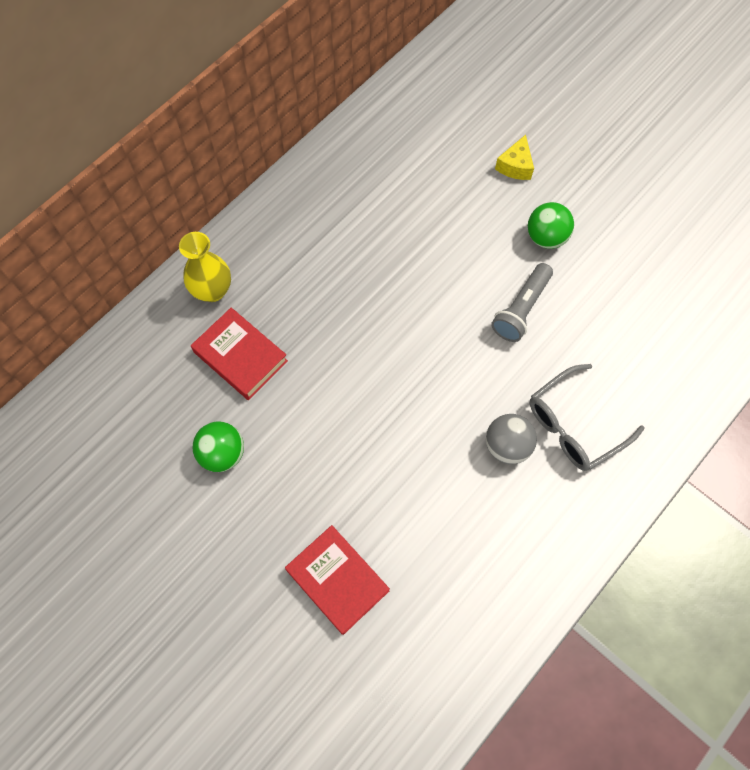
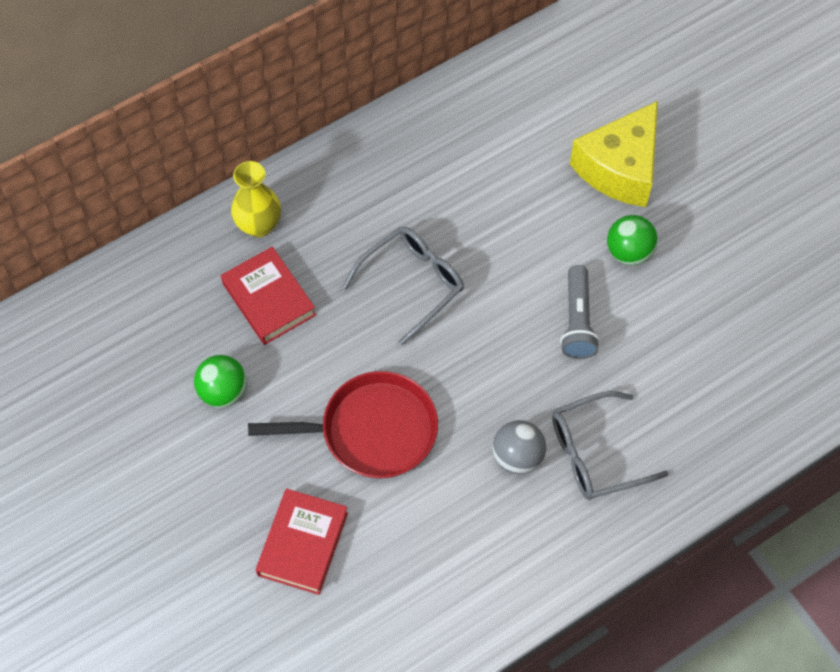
camera: 15 degrees right, 5 degrees down
red book [285,525,390,635] -> red book turned 45 degrees clockwise [256,488,348,595]
grey flashlight [491,263,553,342] -> grey flashlight turned 45 degrees counterclockwise [560,265,600,359]
yellow cheese [495,135,534,180] -> yellow cheese [570,101,658,207], size x2.13
none -> red pan [248,371,438,478]
none -> grey glasses [342,227,464,345]

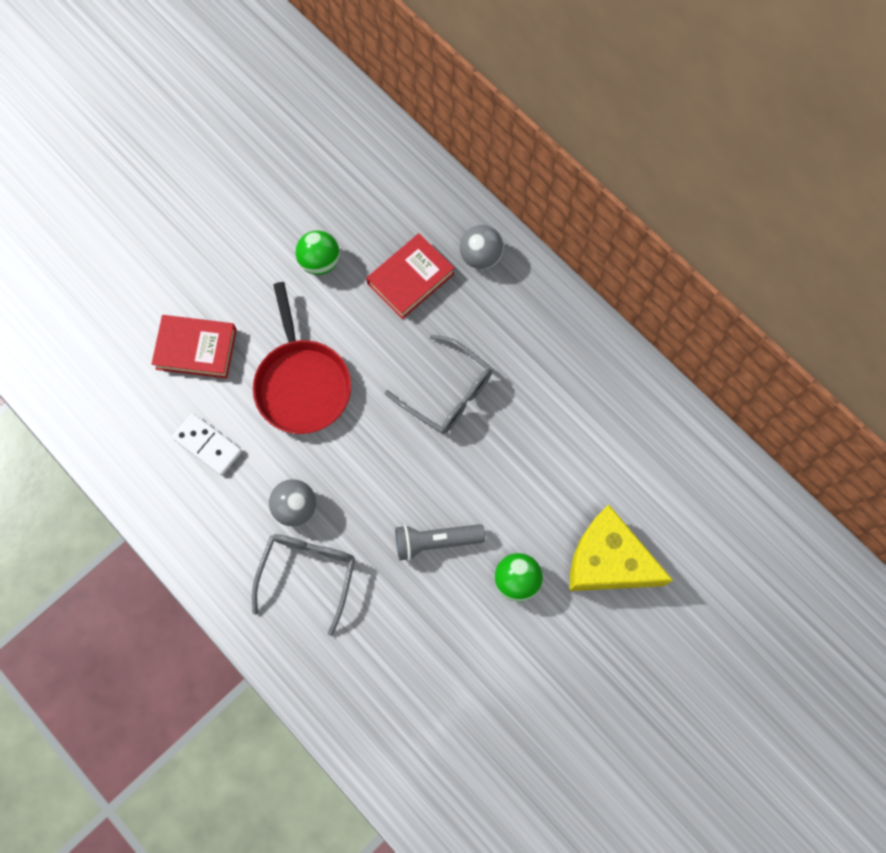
camera: 80 degrees right, 10 degrees up
yellow vase [231,161,281,237] -> grey ball [460,225,504,270]
grey glasses [552,391,669,500] -> grey glasses turned 45 degrees clockwise [252,534,355,636]
none -> white domino [172,413,242,476]

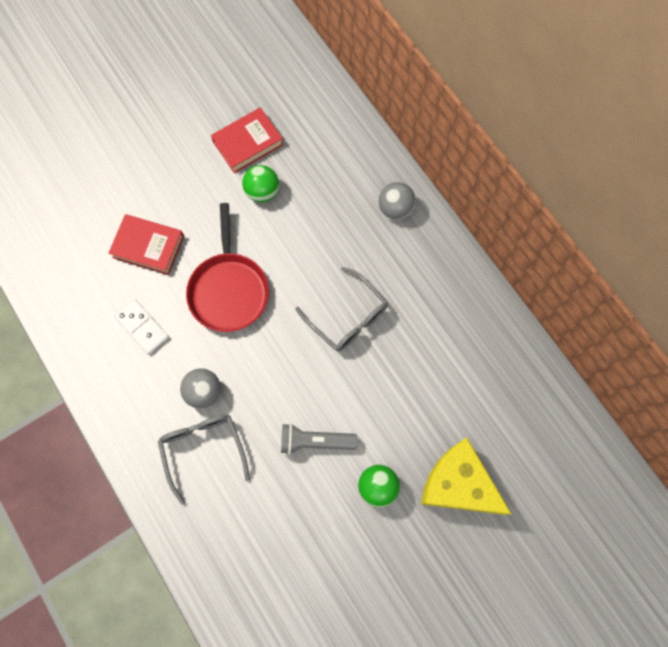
camera: 10 degrees right, 0 degrees up
grey glasses [252,534,355,636] -> grey glasses turned 45 degrees counterclockwise [158,415,250,505]
red book [366,233,454,319] -> red book moved to [211,107,283,173]

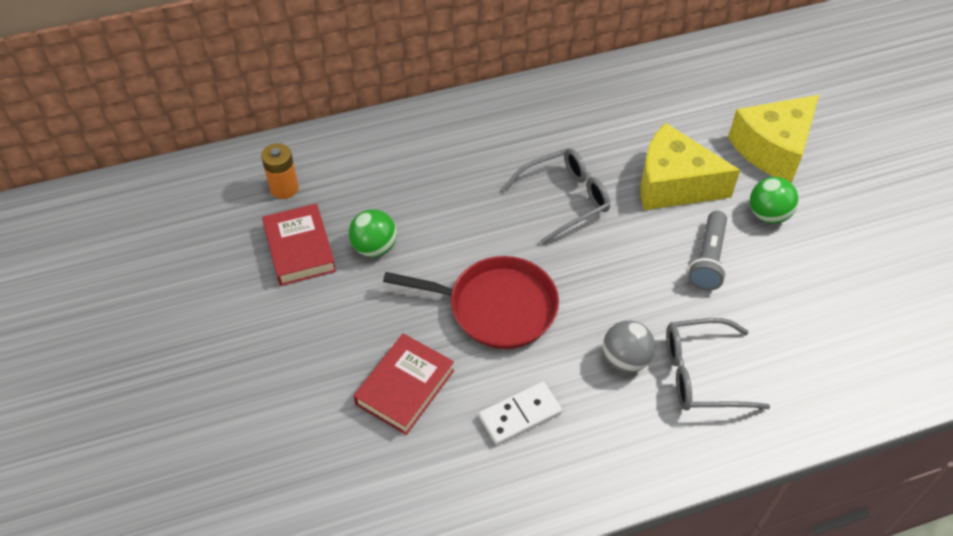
camera: 75 degrees left, 20 degrees down
grey ball [378,182,416,220] -> none
none -> orange battery [261,143,299,199]
none -> yellow cheese [641,123,740,210]

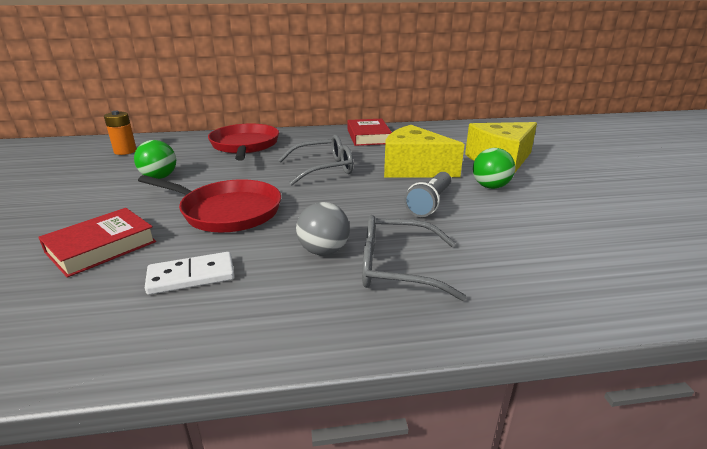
camera: 10 degrees right, 25 degrees down
red book [262,203,336,286] -> red book moved to [348,119,392,146]
none -> red pan [208,124,279,161]

